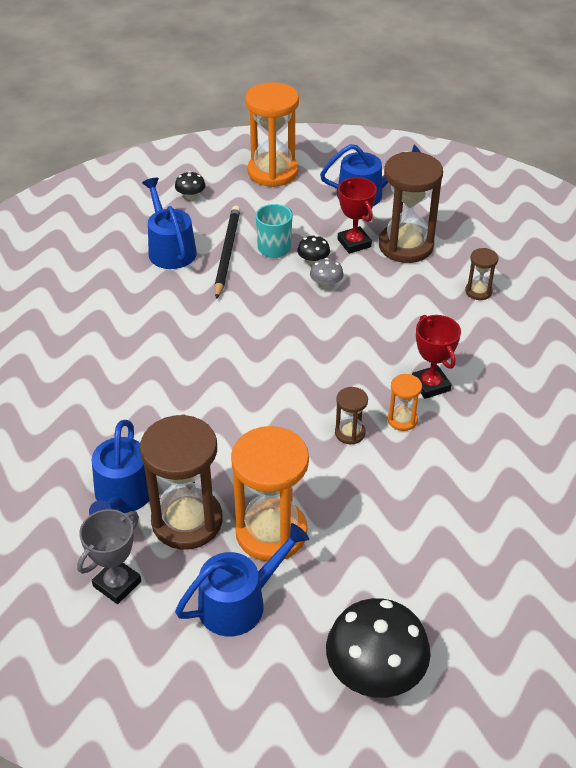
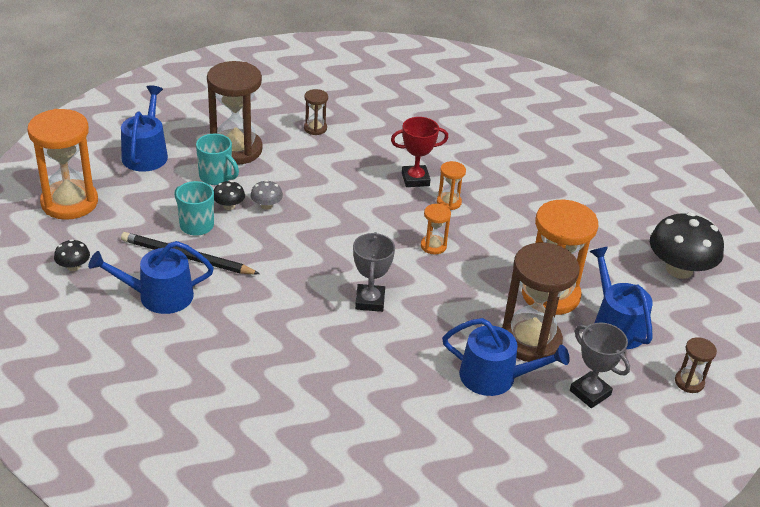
camera: 80 degrees left, 5 degrees down
brown hourglass [335,387,368,444] -> brown hourglass moved to [675,337,717,393]
red trophy [338,177,377,254] -> turquoise mug [196,134,239,185]
none -> grey trophy [353,232,395,312]
none -> orange hourglass [421,204,451,255]

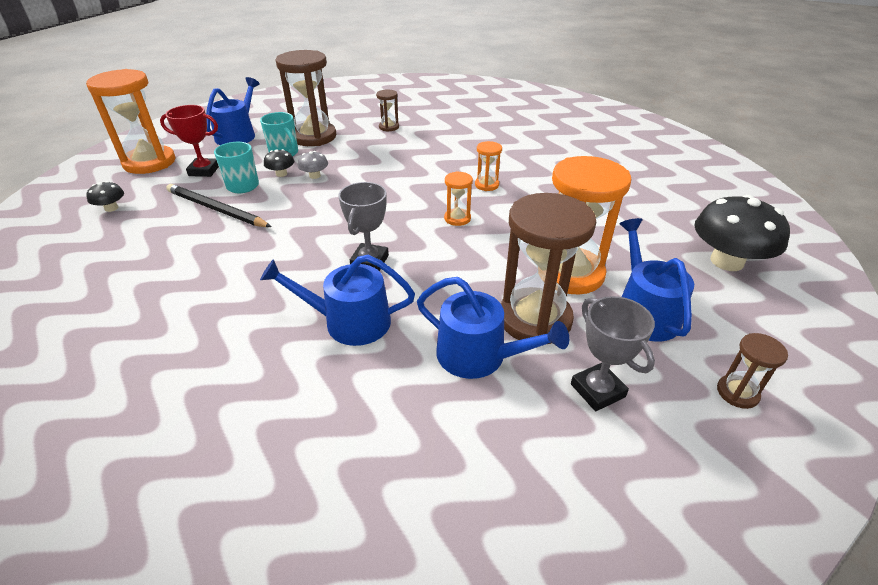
camera: 15 degrees right, 0 degrees up
blue watering can [88,241,214,314] -> blue watering can moved to [260,255,415,346]
red trophy [391,117,448,187] -> red trophy moved to [160,105,219,177]

